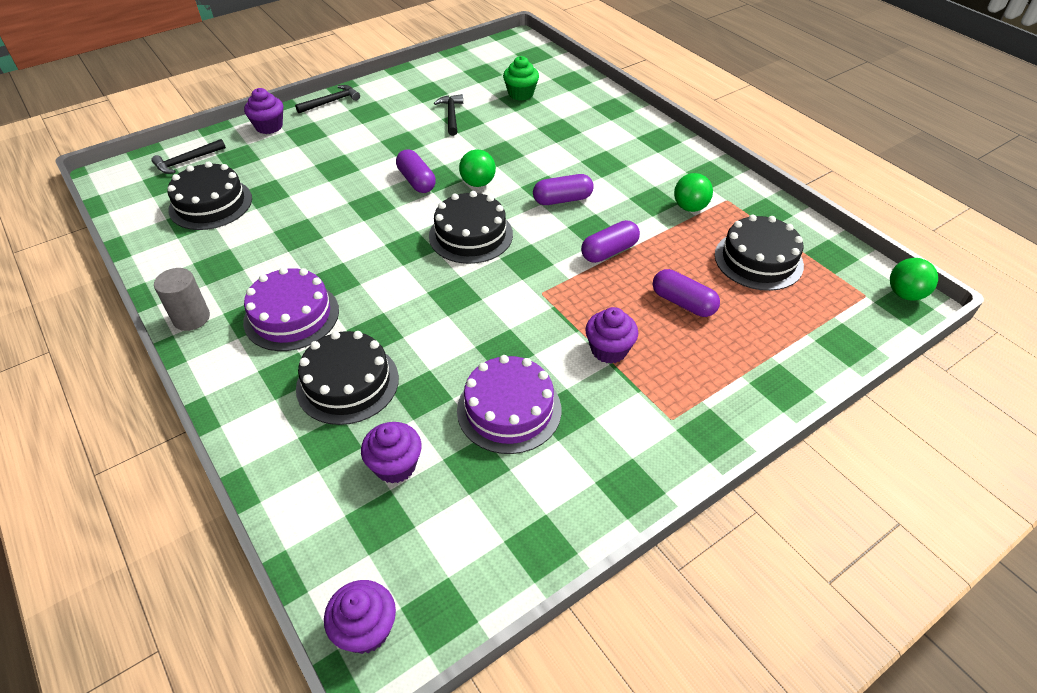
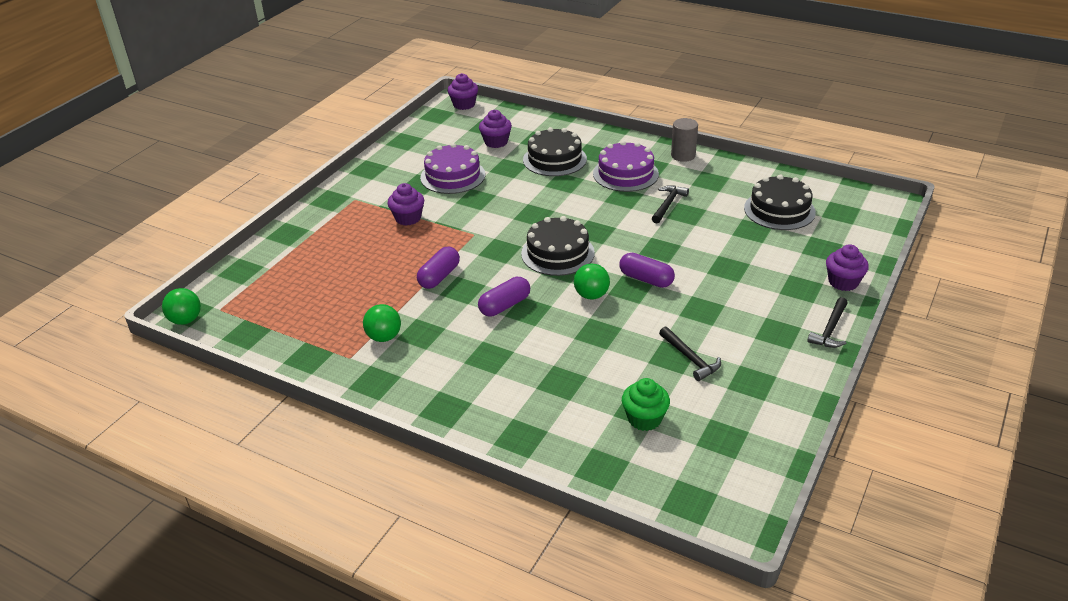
camera: 155 degrees right, 10 degrees down
black hammer [151,139,226,174] -> black hammer moved to [652,185,689,223]
purple capsule [653,269,720,317] -> none
black cake [715,215,804,291] -> none

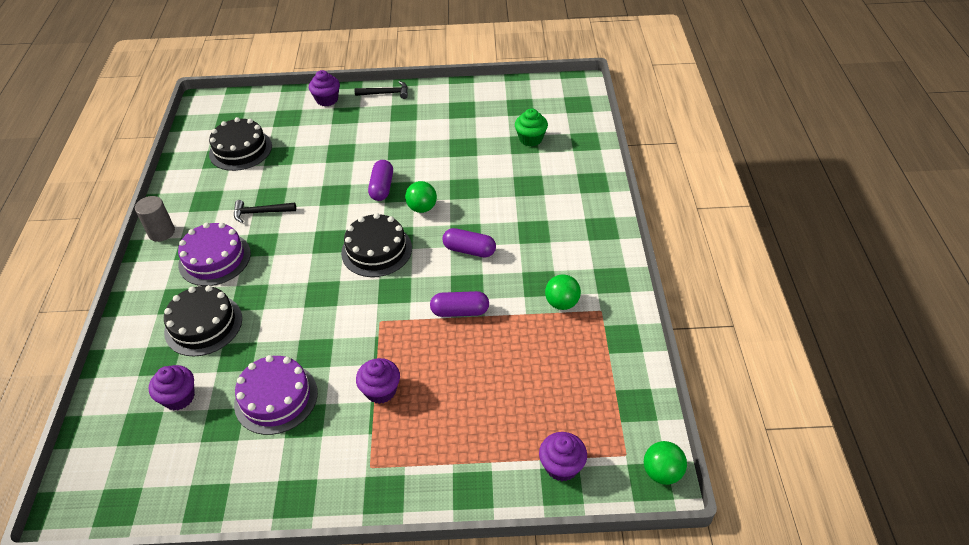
camera: 120 degrees left, 10 degrees up
purple cupcake [448,73,478,110] -> purple cupcake moved to [539,432,587,481]
black hammer [659,327,721,381] -> none

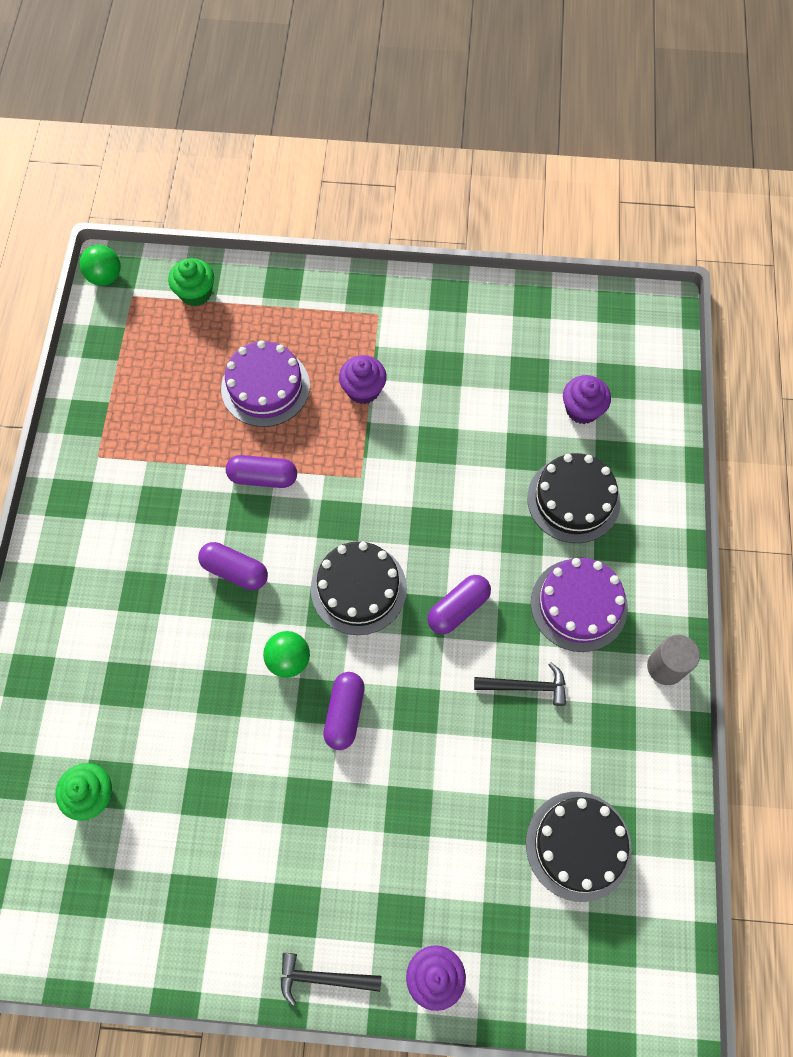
camera: 175 degrees left, 20 degrees up
purple cake [234,355,318,435] -> purple cake moved to [221,340,310,427]
purple cupcake [539,432,587,481] -> green cupcake [168,258,214,306]
green ball [545,274,581,310] -> none
none -> purple capsule [427,575,491,634]

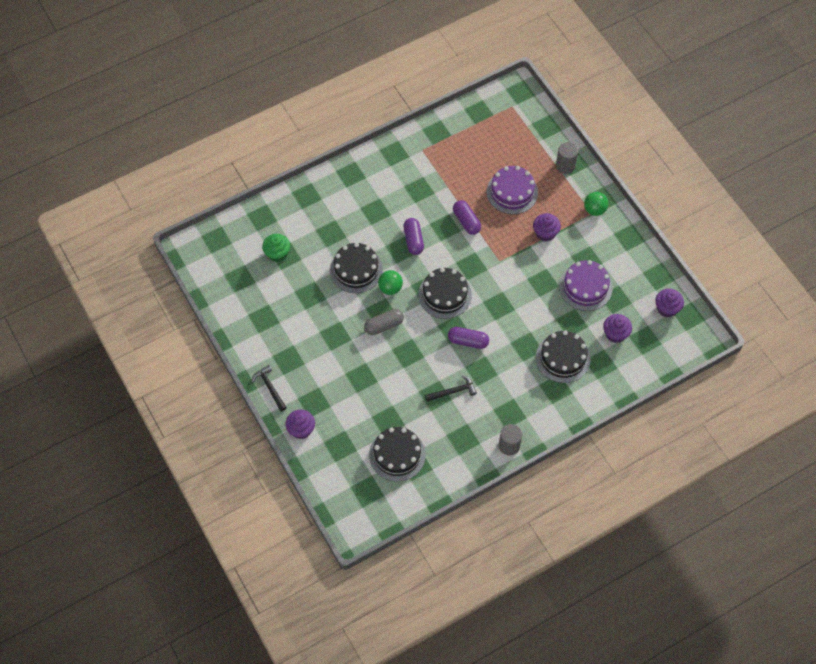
camera: 55 degrees right, 5 degrees down
green ball [79,245,121,286] -> green ball moved to [584,192,608,216]
green cupcake [168,258,214,306] -> none
purple capsule [323,672,365,750] -> grey capsule [364,309,404,335]
black hammer [474,662,566,706] -> black hammer turned 75 degrees counterclockwise [425,375,477,402]
purple cake [531,558,628,652] -> purple cake moved to [559,260,612,311]
none -> black cake [330,243,383,293]
none -> grey cylinder [556,142,578,174]
none -> purple cupcake [655,289,684,317]

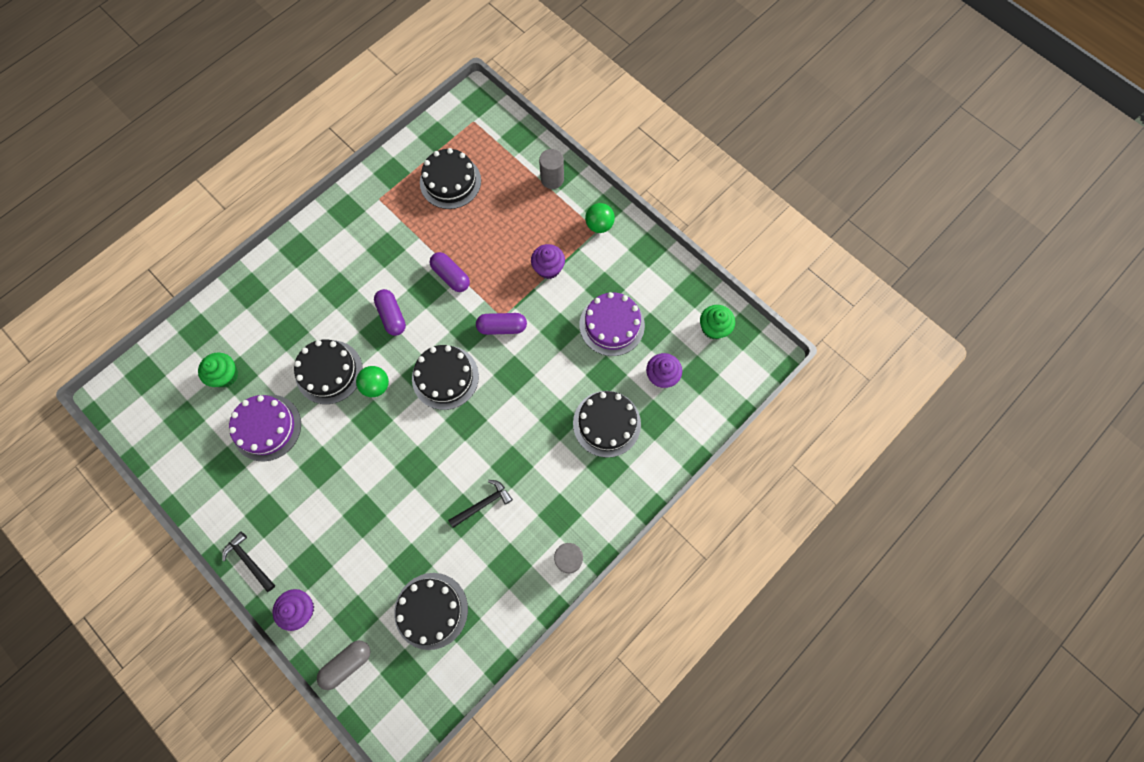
camera: 15 degrees left, 10 degrees up
grey capsule [364,309,404,335] -> grey capsule moved to [317,640,370,690]
purple capsule [448,327,489,349] -> purple capsule moved to [476,313,527,335]
purple cake [487,166,538,214] -> purple cake moved to [229,395,301,461]
purple cupcake [655,289,684,317] -> green cupcake [700,305,735,339]
none -> black cake [420,148,481,209]

